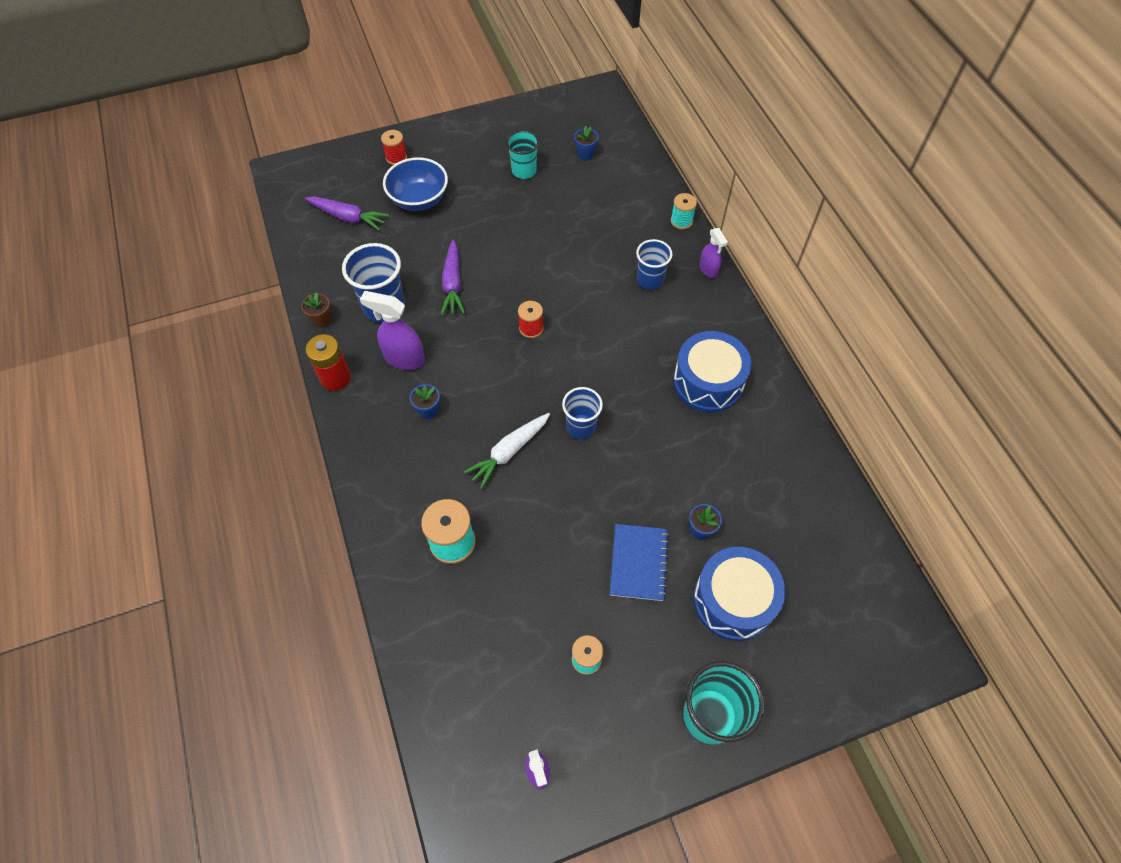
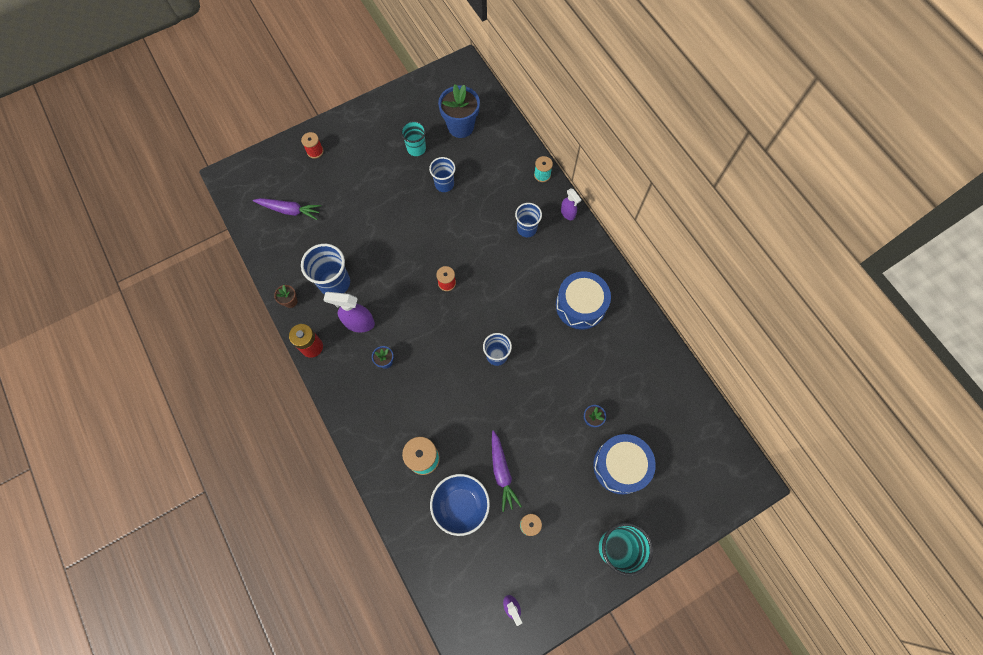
camera: 10 degrees left, 10 degrees up
blue bowl [383,157,448,211] -> blue bowl moved to [430,474,490,536]
purple carrot [441,240,465,315] -> purple carrot moved to [492,430,522,512]
white carrot [464,413,550,489] -> none
blue flower pot [574,126,599,161] -> blue flower pot [438,84,480,138], size x2.13
blue notebook [610,524,669,601] -> none
none -> blue cup [429,157,455,192]

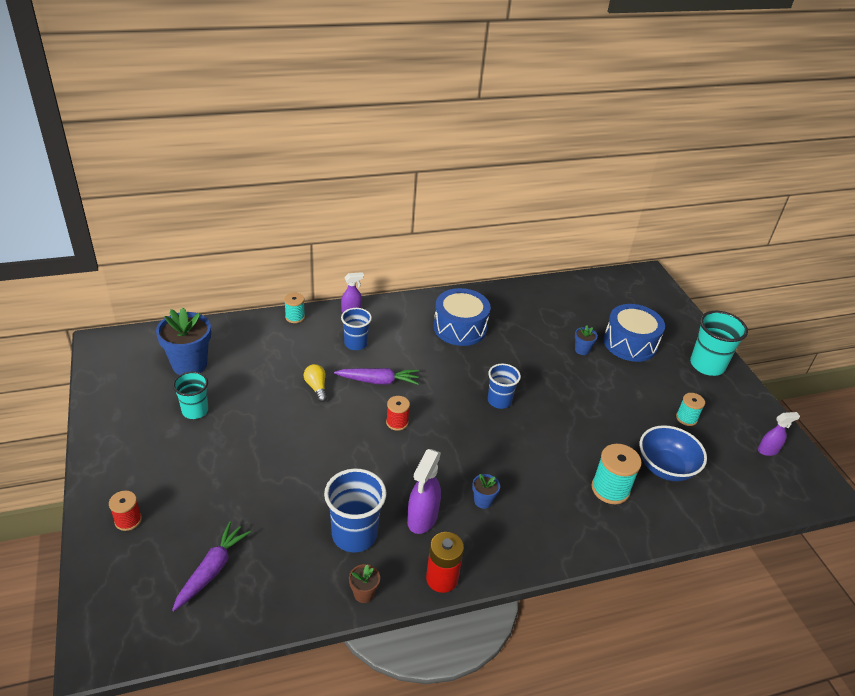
camera: 80 degrees left, 30 degrees down
blue cup [429,157,455,192] -> none
purple carrot [492,430,522,512] -> purple carrot moved to [334,368,419,385]
none -> yellow light bulb [304,364,327,402]

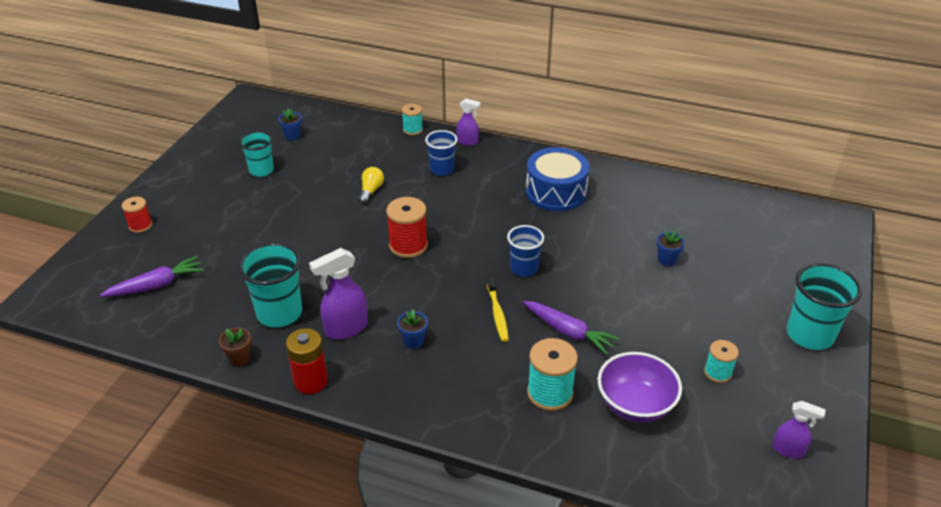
camera: 40 degrees right, 0 degrees up
blue flower pot [156,308,211,375] -> blue flower pot [278,109,302,141], size x0.47
blue cup [324,468,386,553] -> turquoise cup [238,243,302,327]
purple carrot [334,368,419,385] -> purple carrot moved to [523,301,620,355]
red spool [386,396,410,431] -> red spool [386,197,428,258], size x1.64
blue drum [603,304,665,362] -> none
blue bowl [640,425,707,481] -> purple bowl [598,352,682,422]
none -> yellow toothbrush [487,277,509,342]

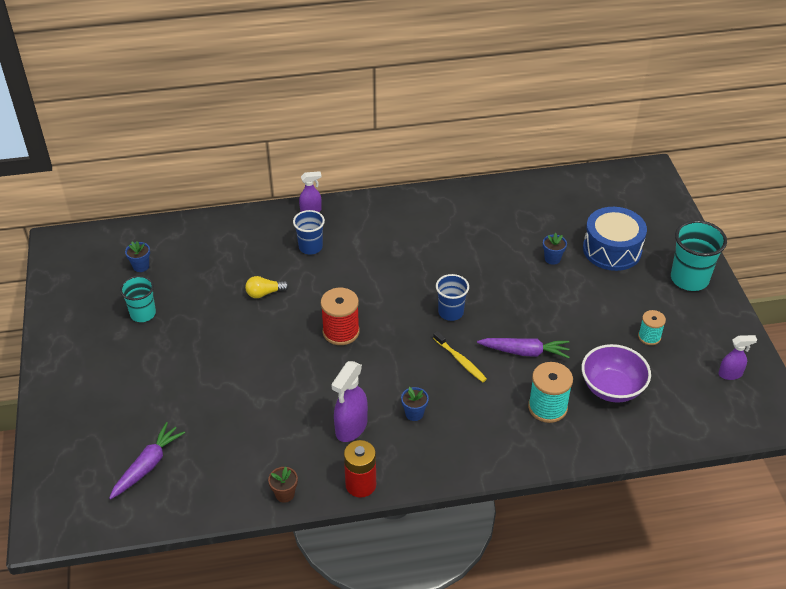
camera: 30 degrees left, 5 degrees up
red spool [122,197,152,233] -> none
turquoise cup [238,243,302,327] -> none
yellow light bulb [359,167,384,204] -> yellow light bulb turned 90 degrees counterclockwise [245,276,289,298]
turquoise spool [402,104,423,135] -> none
blue drum [526,147,590,211] -> blue drum moved to [583,207,647,271]

